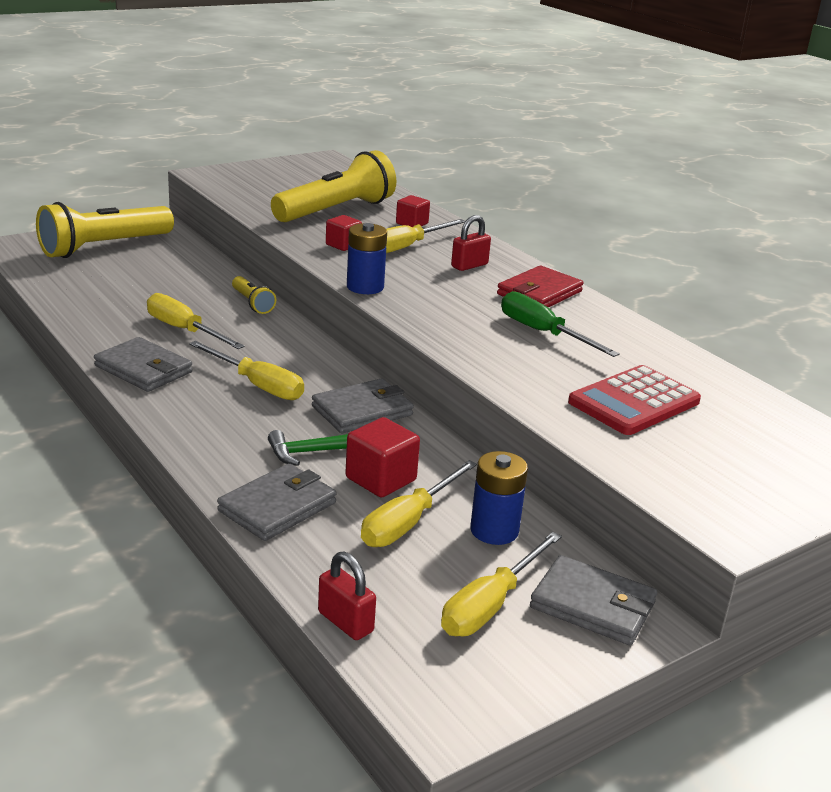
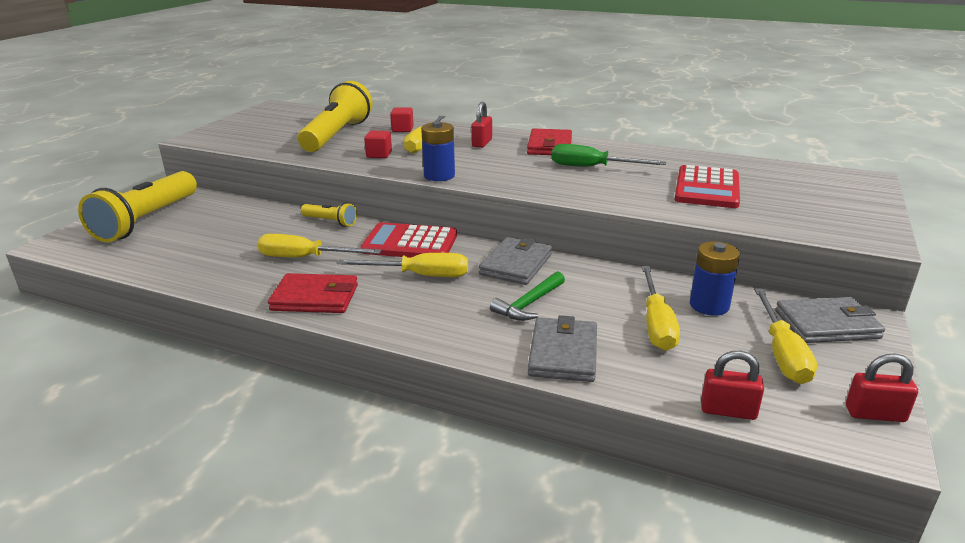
camera: 30 degrees left, 0 degrees up
grey wallet [94,337,193,392] -> red wallet [268,273,358,313]
red cube [345,417,420,498] -> none
none -> red calculator [360,222,457,258]
none -> red padlock [846,354,918,422]

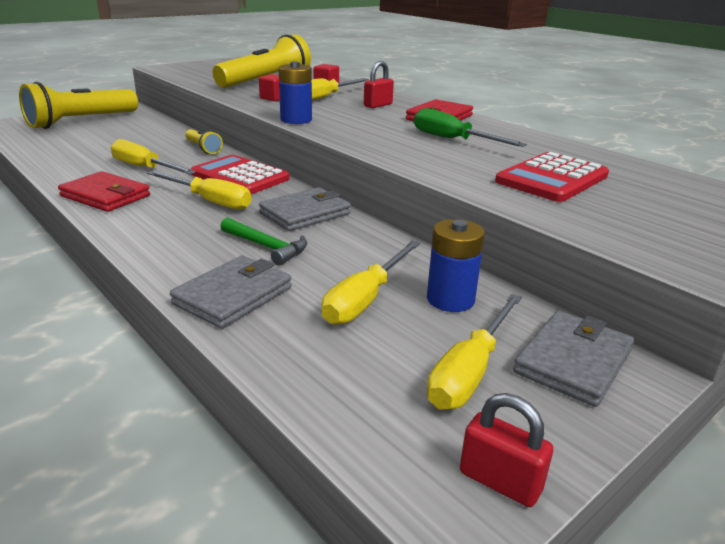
camera: 25 degrees right, 0 degrees up
green hammer [490,271,565,321] -> green hammer turned 120 degrees counterclockwise [220,217,307,266]
red padlock [701,351,764,420] -> none
grey wallet [775,297,885,343] -> grey wallet turned 75 degrees counterclockwise [513,311,634,407]

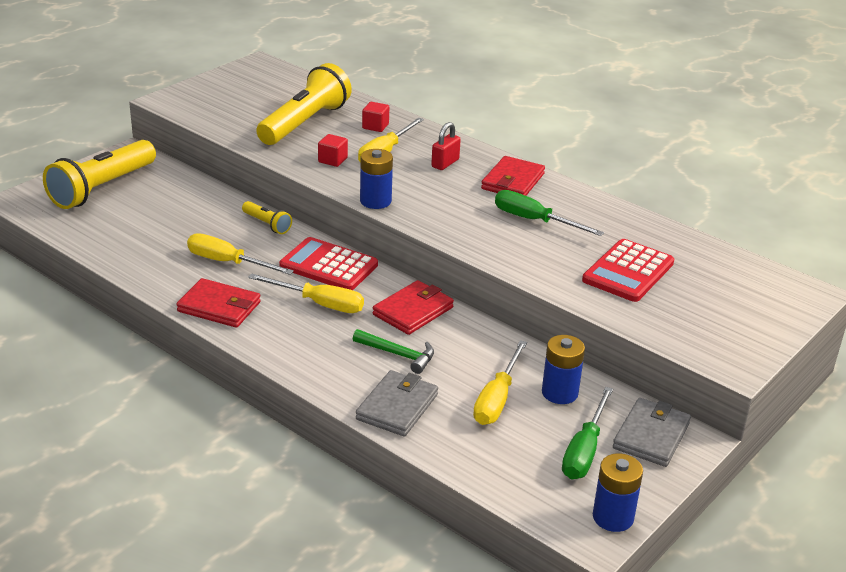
camera: 10 degrees left, 5 degrees up
grey wallet [259,187,351,231] -> red wallet [373,280,454,335]
yellow screwdriver [427,294,522,410] -> green screwdriver [562,387,613,479]
red padlock [460,393,553,507] -> blue battery [593,453,643,532]

